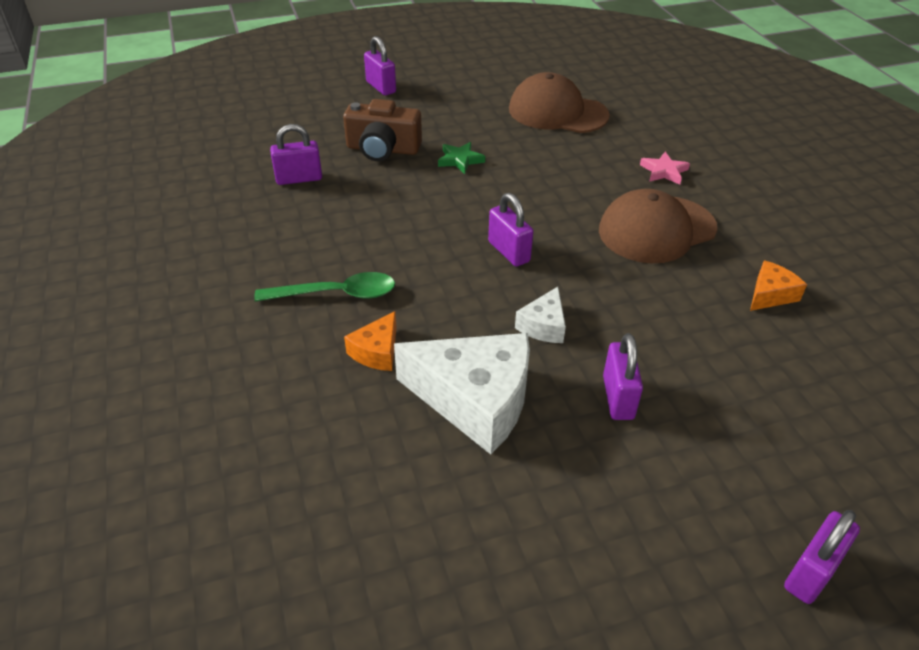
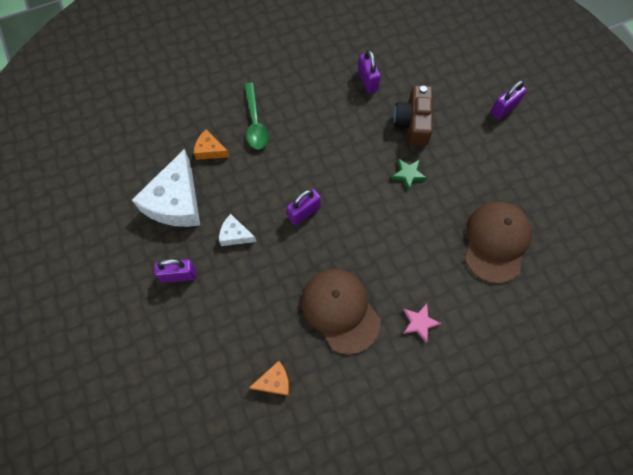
camera: 85 degrees right, 25 degrees up
orange cheese [750,260,807,311] -> orange cheese turned 60 degrees counterclockwise [249,361,289,396]
purple padlock [784,510,860,604] -> none

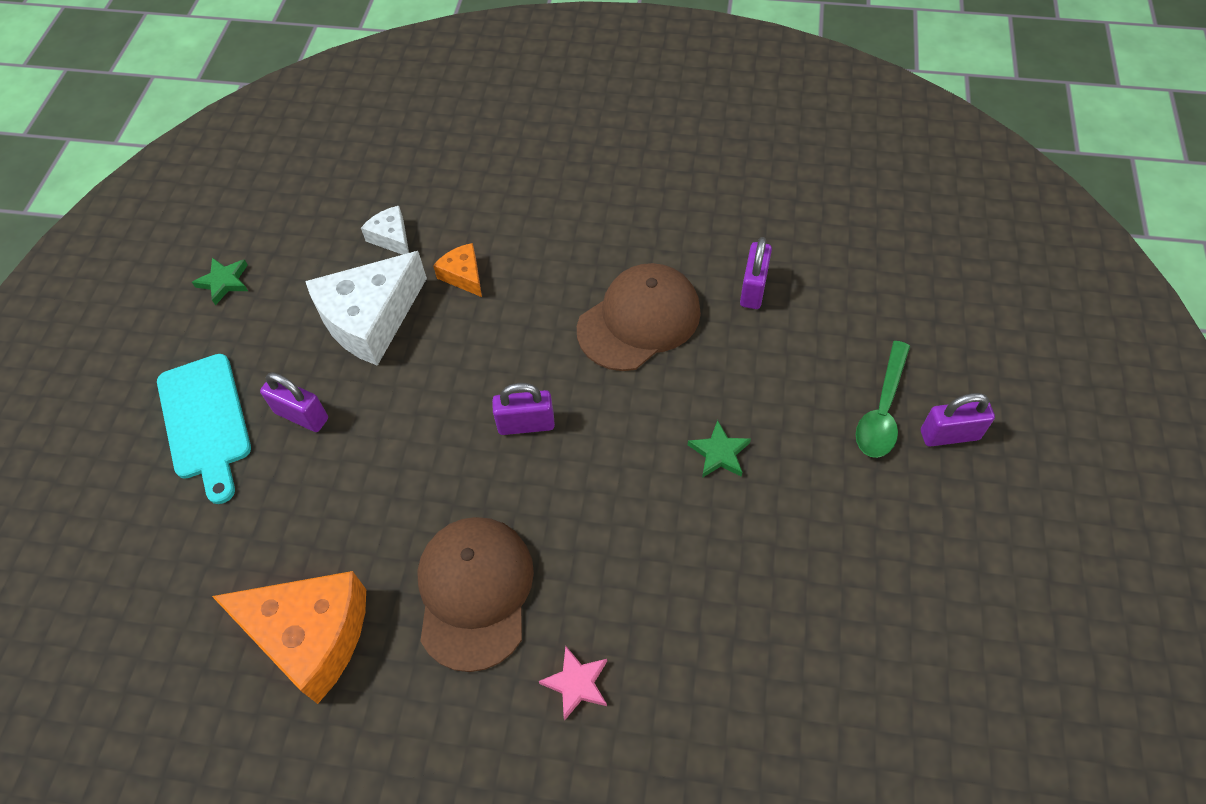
camera: 35 degrees right, 10 degrees down
white cheese [219,214,256,246] -> white cheese moved to [361,206,409,255]
green spoon [244,83,269,149] -> green spoon moved to [856,341,910,458]
orange cheese [249,361,289,396] -> orange cheese [212,571,366,704], size x2.07
brown camera [394,85,433,146] -> none
brown cap [465,202,532,284] -> brown cap moved to [577,263,701,371]
none -> turquoise cutting board [157,354,251,504]
none -> green star [192,258,248,305]

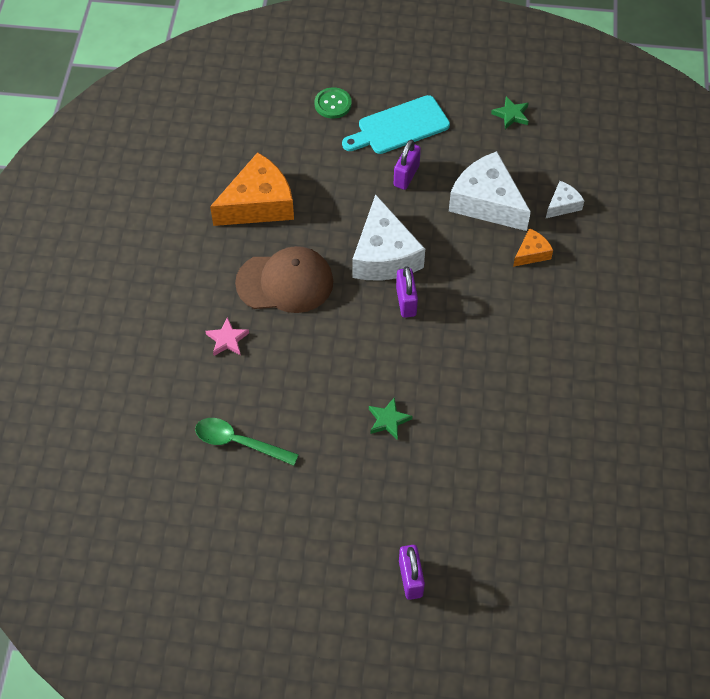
camera: 85 degrees right, 0 degrees up
orange cheese [212,571,366,704] -> orange cheese turned 135 degrees counterclockwise [210,152,294,226]
brown cap [577,263,701,371] -> none
purple padlock [740,237,772,309] -> none
green spoon [856,341,910,458] -> green spoon moved to [195,418,299,466]
none -> green button [315,87,352,119]
none -> white cheese [353,194,425,280]

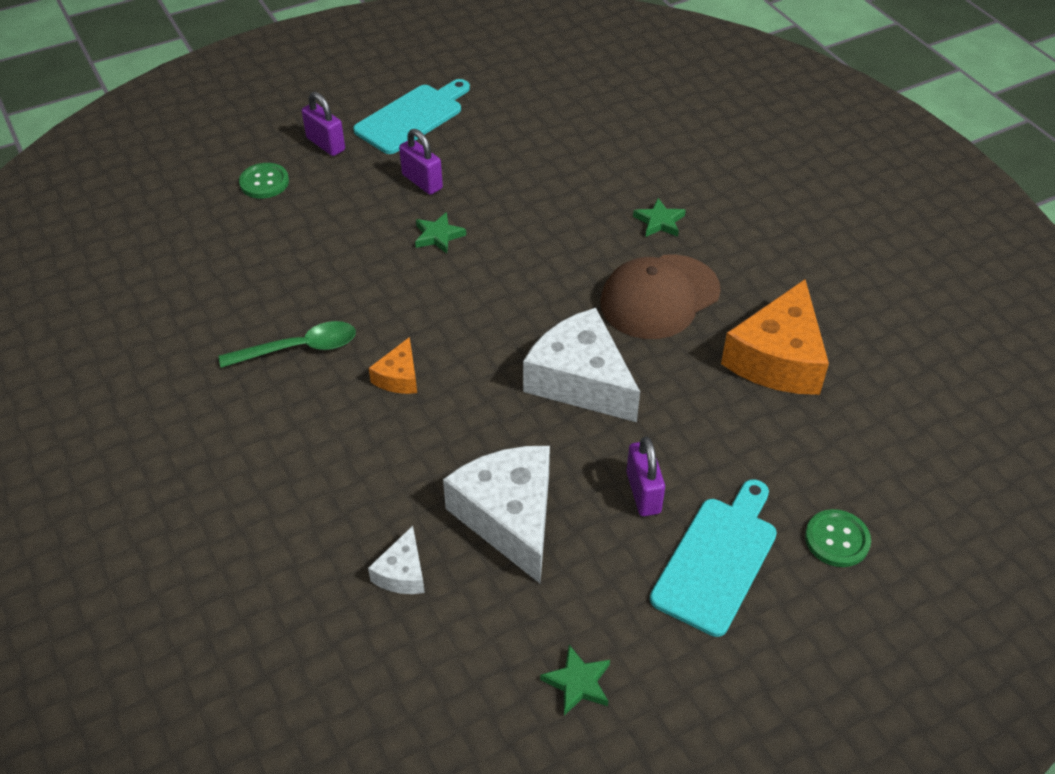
camera: 145 degrees right, 10 degrees down
green spoon [195,418,299,466] -> green spoon moved to [219,321,356,368]
pink star [205,317,249,356] -> green star [633,198,686,237]
purple padlock [396,266,418,318] -> purple padlock moved to [399,129,443,195]
white cheese [449,151,531,231] -> white cheese turned 120 degrees counterclockwise [443,446,550,583]
orange cheese [513,228,553,267] -> orange cheese moved to [369,337,417,394]
none -> green button [239,163,289,199]
none -> turquoise cutting board [353,79,470,154]

